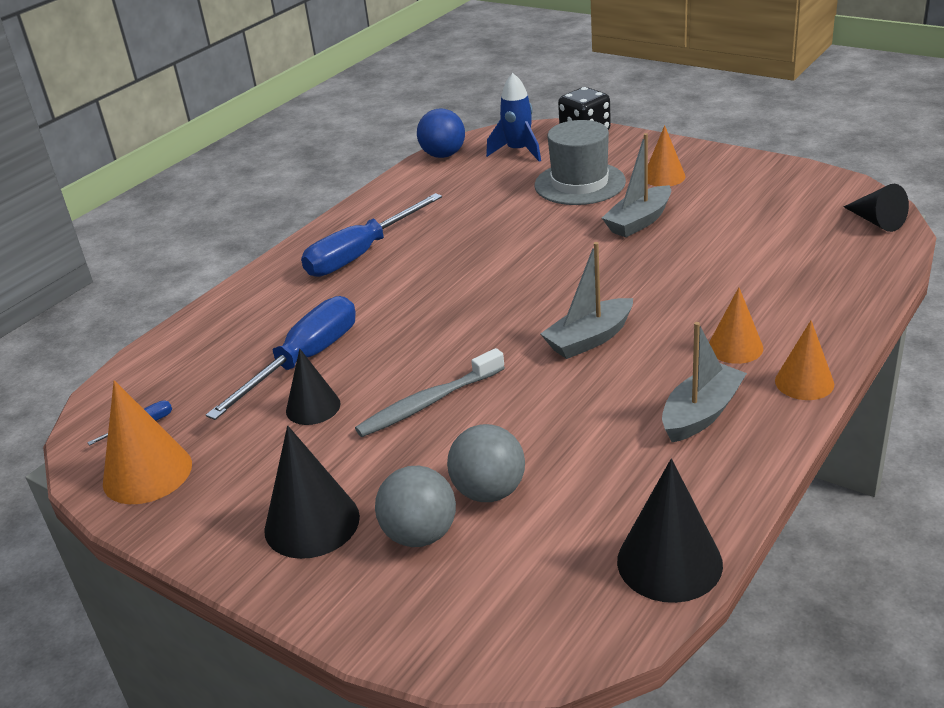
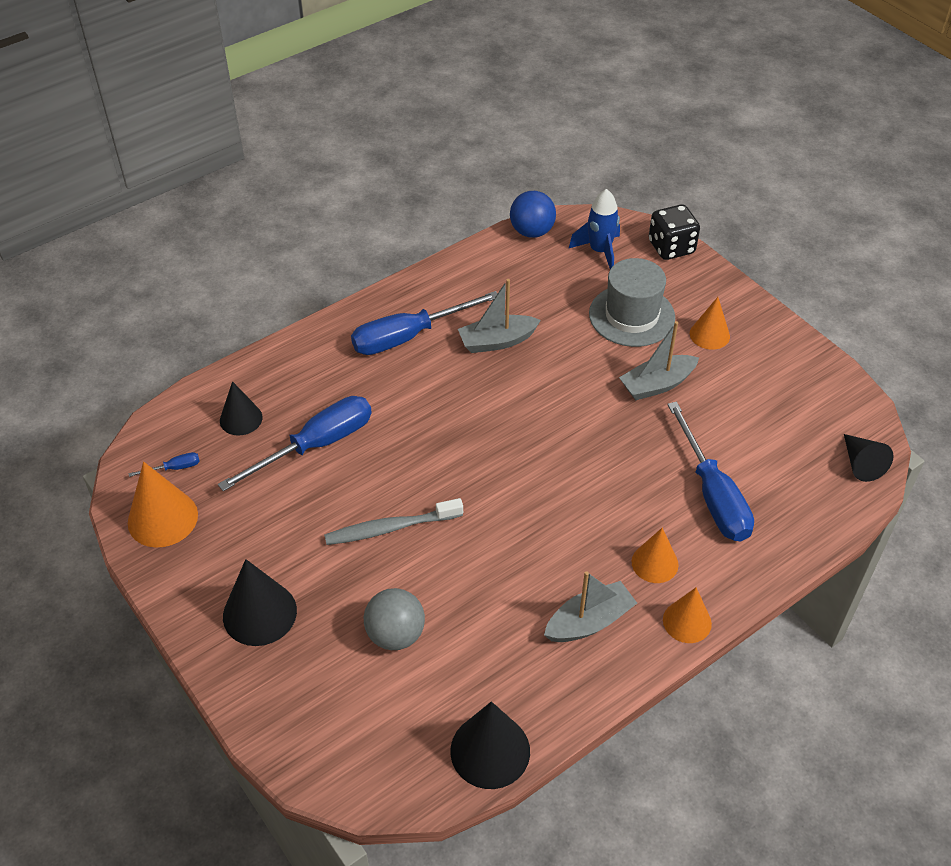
camera: 15 degrees right, 15 degrees up
black cone [286,349,340,425] -> black cone moved to [220,381,263,436]
grey ball [375,466,456,547] -> none
grey boat [540,242,633,359] -> grey boat moved to [458,279,541,353]
none -> blue screwdriver [667,402,754,541]

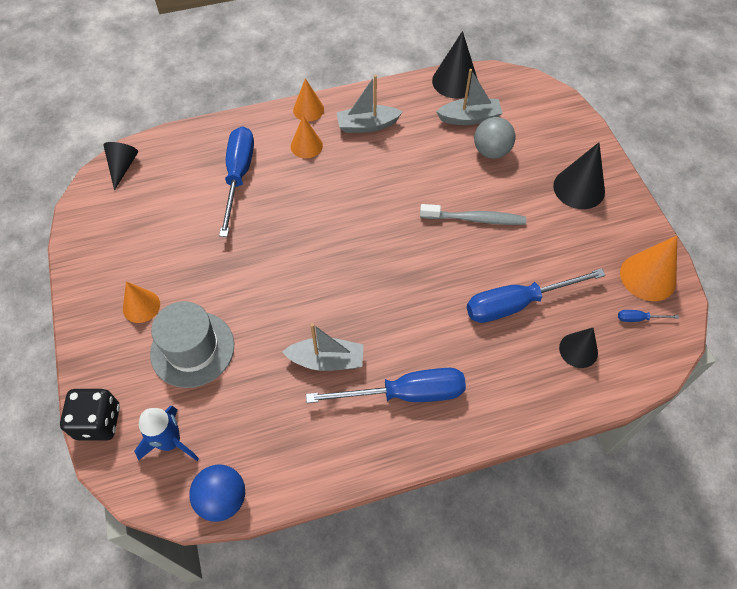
camera: 160 degrees left, 10 degrees up
grey boat [619,321,699,400] -> grey boat moved to [436,69,503,125]

